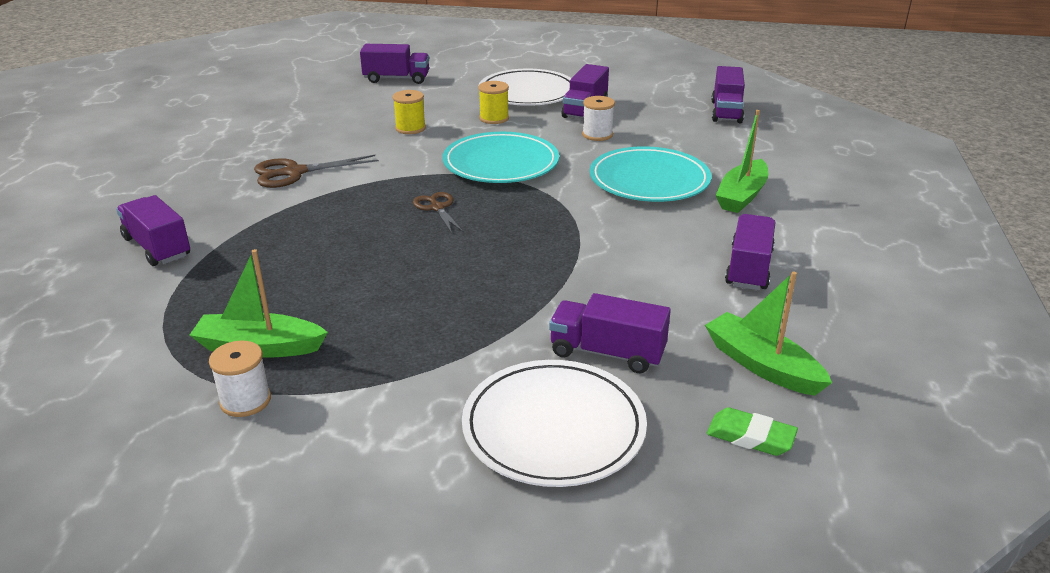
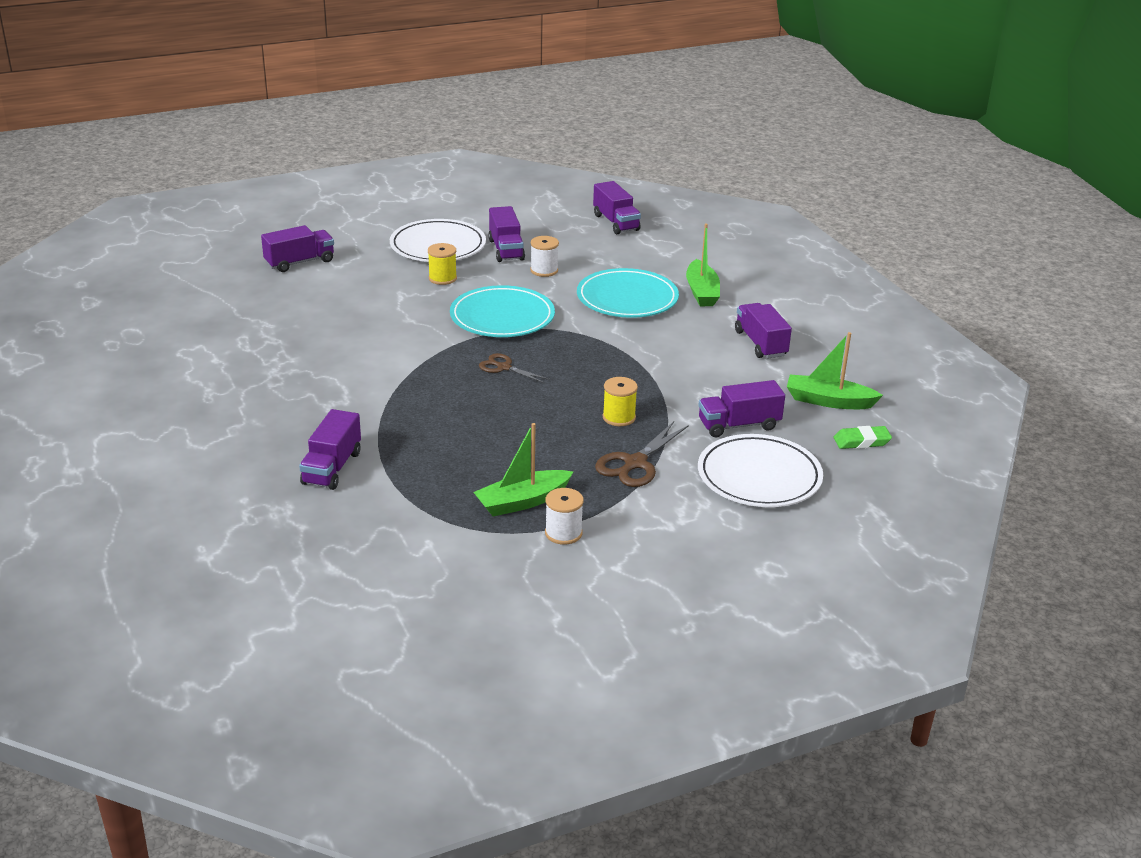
camera: 35 degrees left, 0 degrees up
purple truck [116,195,190,266] -> purple truck turned 90 degrees counterclockwise [299,409,361,490]
brown scissors [254,155,379,188] -> brown scissors moved to [595,421,689,487]
yellow spool [393,90,426,134] -> yellow spool moved to [603,377,638,426]

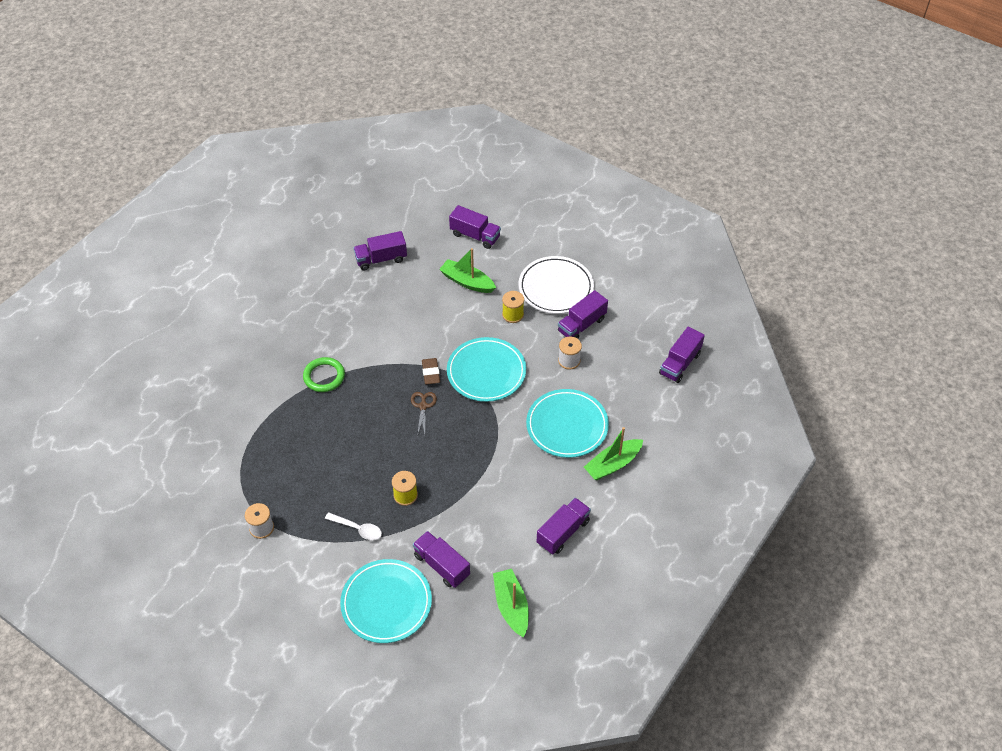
camera: 60 degrees right, 20 degrees up
purple truck [299,409,361,490] -> purple truck moved to [353,231,407,270]
green boat [473,423,573,517] -> green boat moved to [439,248,496,293]
brown scissors [595,421,689,487] -> white spoon [325,512,382,540]
white plate [698,434,823,507] -> turquoise plate [340,559,432,643]
green eraser [834,426,892,449] -> none
none -> green ring [303,357,345,392]
none -> brown eraser [422,358,440,385]

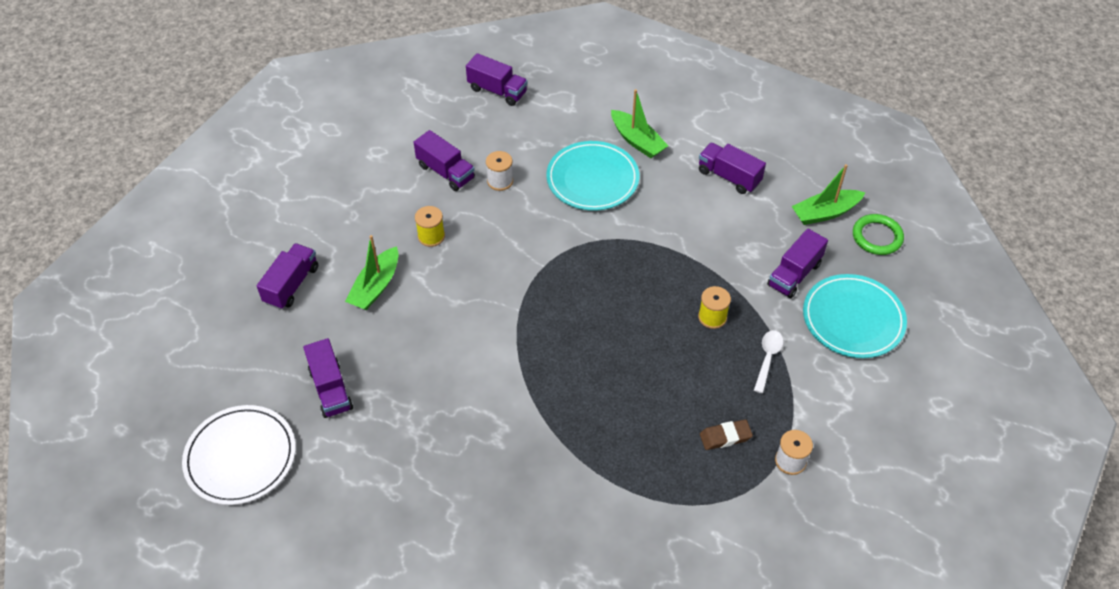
camera: 95 degrees left, 0 degrees up
green ring [303,357,345,392] -> green ring moved to [853,214,904,255]
brown scissors [411,392,437,436] -> none
brown eraser [422,358,440,385] -> brown eraser moved to [700,419,753,450]
turquoise plate [447,337,526,402] -> none
white plate [518,256,594,314] -> white plate moved to [182,405,296,505]

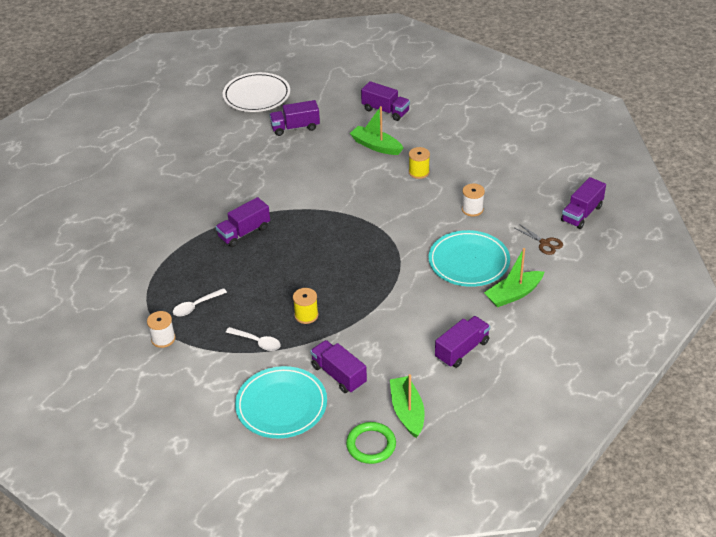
camera: 100 degrees right, 10 degrees down
purple truck [414,130,475,191] -> purple truck moved to [216,197,270,247]
brown eraser [700,419,753,450] -> white spoon [173,288,227,316]
none -> brown scissors [515,224,563,255]

